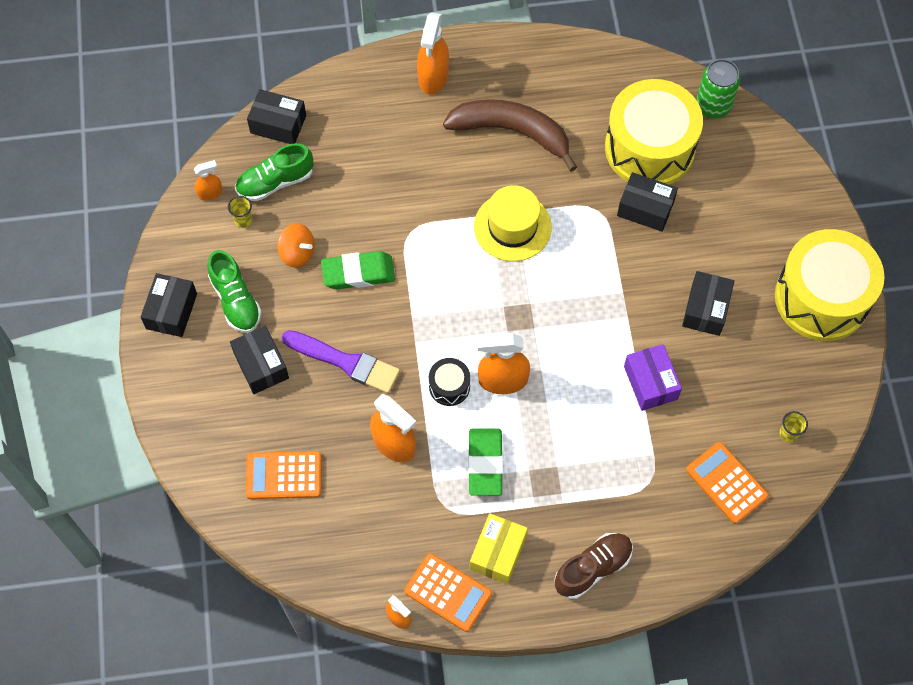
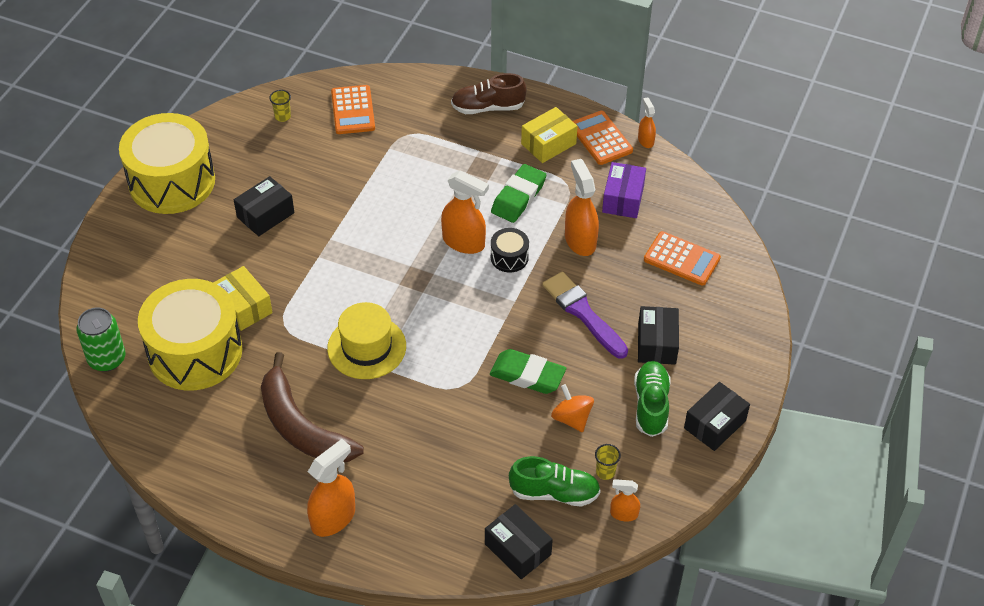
camera: 150 degrees left, 15 degrees down
black box [617,172,678,232] -> yellow box [213,266,273,331]
purple box [624,344,682,411] -> purple box moved to [602,162,646,218]

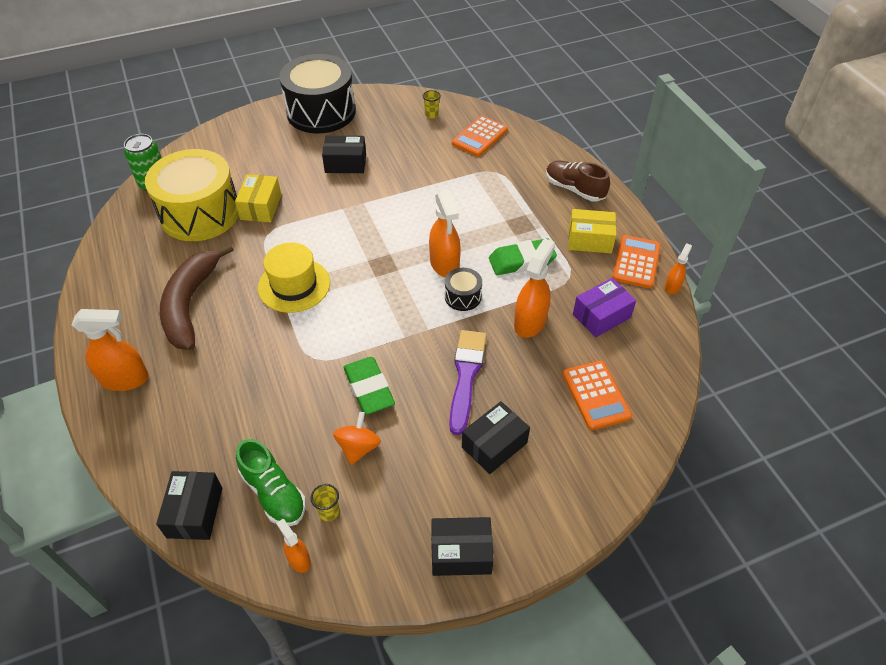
camera: 45 degrees right, 0 degrees up
yellow drum [119,113,215,214] -> black drum [279,54,356,134]
green shoe [634,361,671,437] -> none

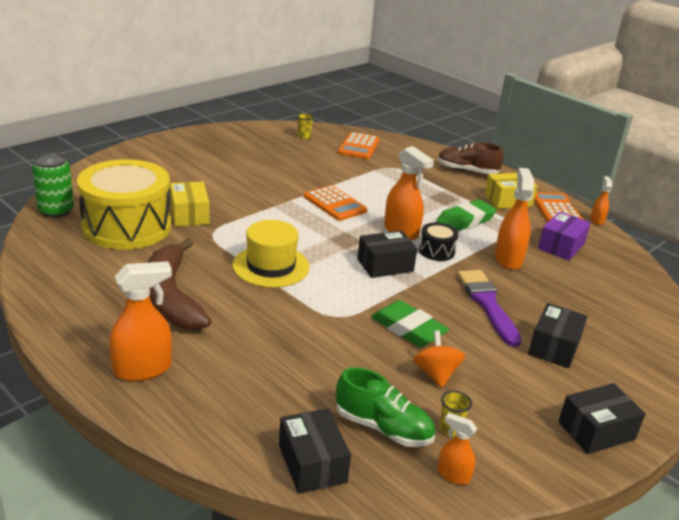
camera: 25 degrees left, 20 degrees down
black drum [279,54,356,134] -> none
black box [322,136,366,173] -> black box moved to [357,231,417,278]
orange calculator [563,360,632,430] -> orange calculator moved to [304,185,367,221]

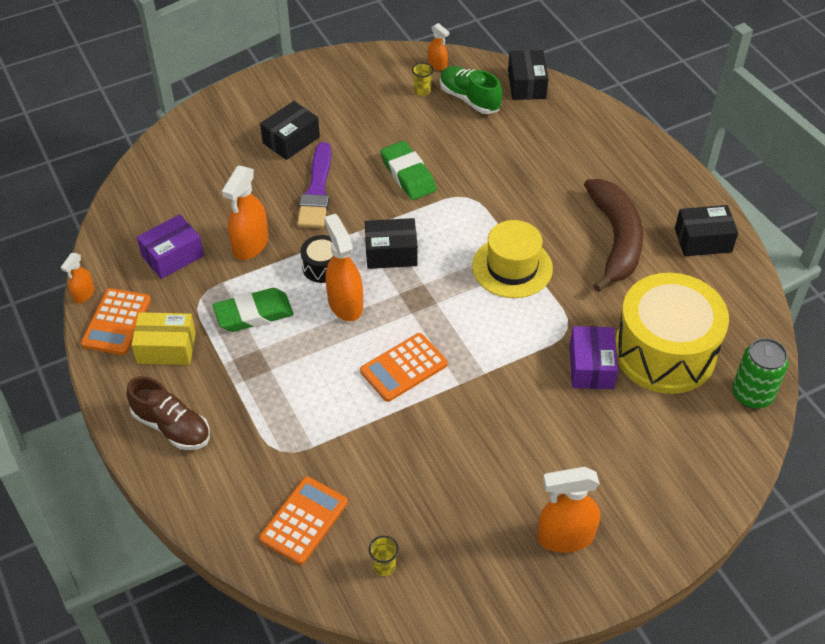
camera: 160 degrees left, 20 degrees up
orange spray bottle [109,261,172,381] -> orange spray bottle moved to [537,467,600,553]
yellow box [170,182,209,226] -> purple box [569,326,618,389]
orange calculator [304,185,367,221] -> orange calculator turned 105 degrees counterclockwise [360,333,448,402]
orange spinning top [413,330,465,388] -> none
black box [558,383,645,454] -> black box moved to [675,205,738,256]

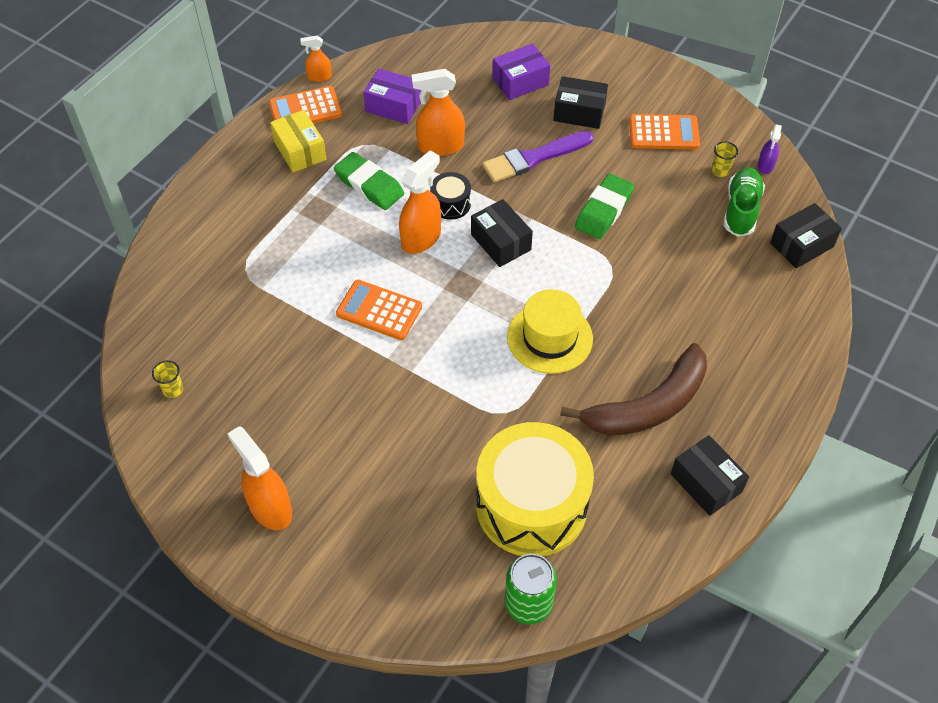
camera: 60 degrees right, 5 degrees up
brown shoe [126,376,210,450] -> none
orange calculator [259,476,348,565] -> orange calculator moved to [629,114,700,149]
orange spray bottle [428,23,449,71] -> purple spray bottle [758,124,782,174]
purple box [569,326,618,389] -> purple box moved to [493,44,550,100]

